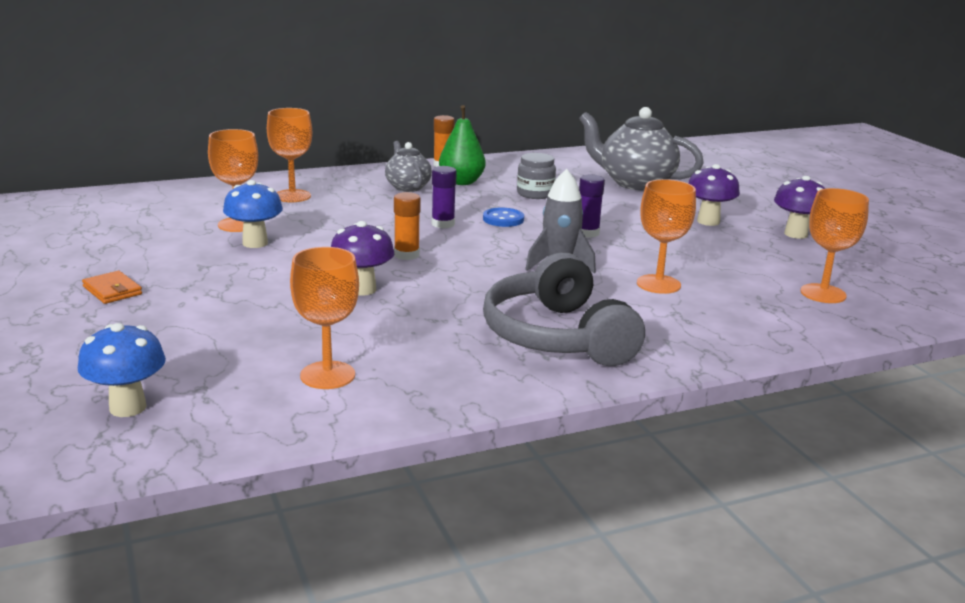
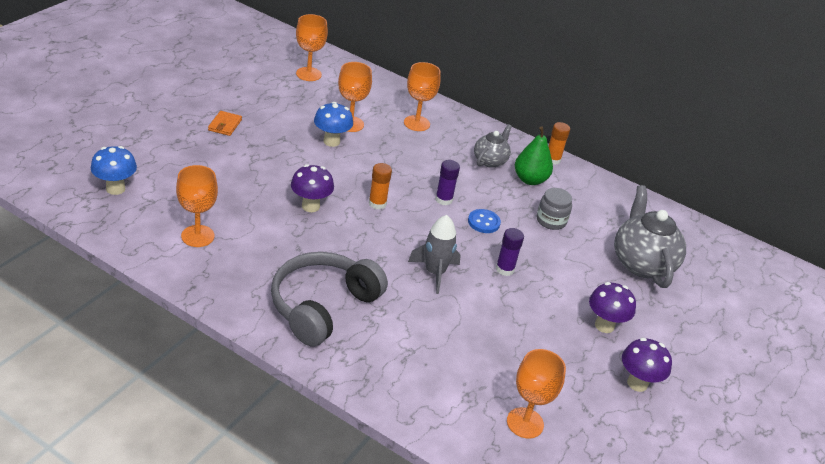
camera: 50 degrees right, 15 degrees up
orange goblet [637,179,696,294] -> orange goblet moved to [296,14,328,81]

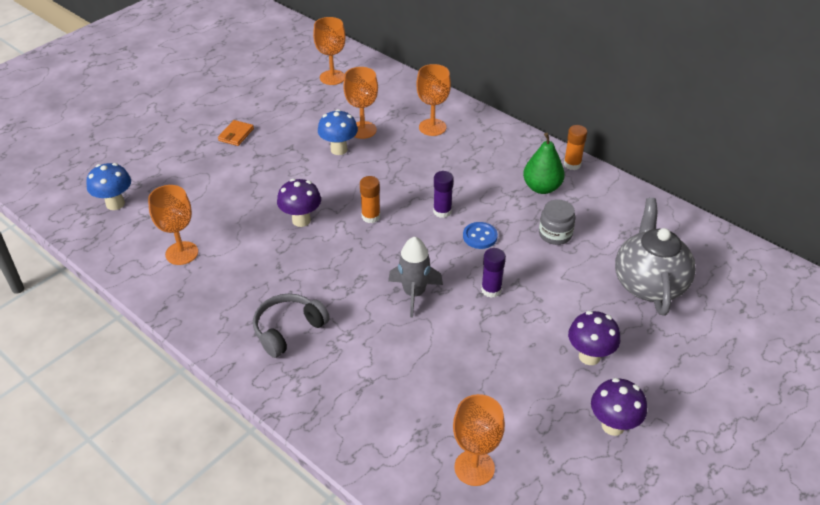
camera: 15 degrees right, 5 degrees up
grey headphones [271,252,388,346] -> grey headphones [253,293,330,358], size x0.64
grey teapot [474,124,512,168] -> none

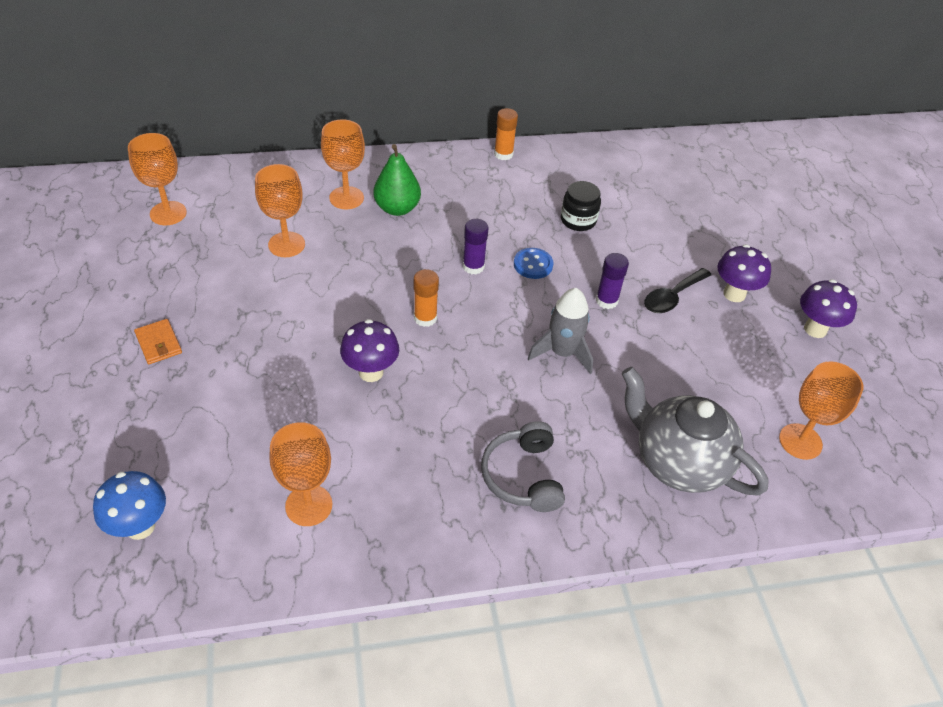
camera: 55 degrees left, 5 degrees up
blue mushroom [318,109,358,155] -> none
green pear [523,133,565,194] -> green pear moved to [373,144,421,216]
grey jar [539,199,575,245] -> black jar [561,181,601,231]
grey teapot [615,198,696,316] -> grey teapot moved to [622,367,769,495]
none -> black spoon [644,268,711,313]

